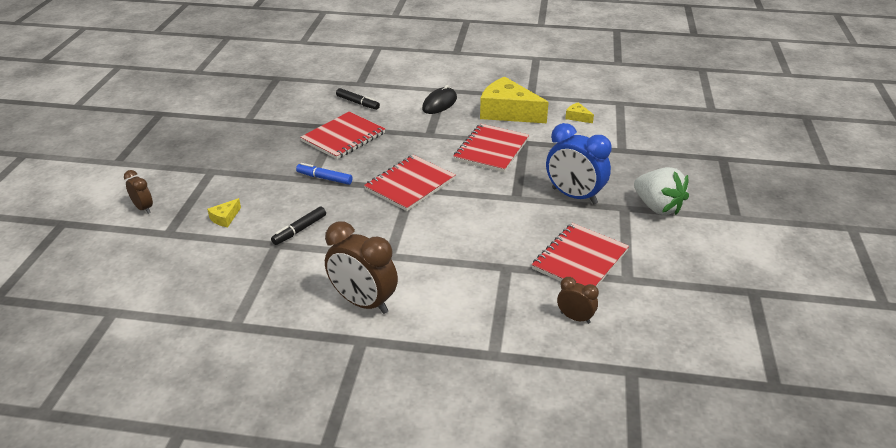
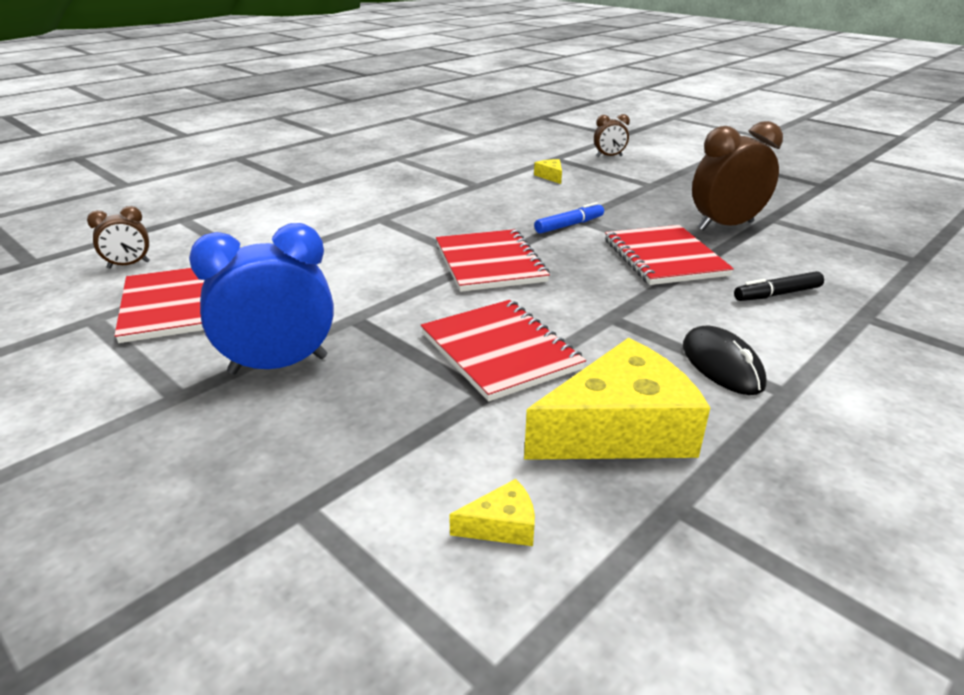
camera: 125 degrees right, 5 degrees down
black marker [271,207,326,245] -> none
brown clock [325,221,398,314] -> brown clock moved to [692,121,783,231]
white strawberry [634,167,689,215] -> none

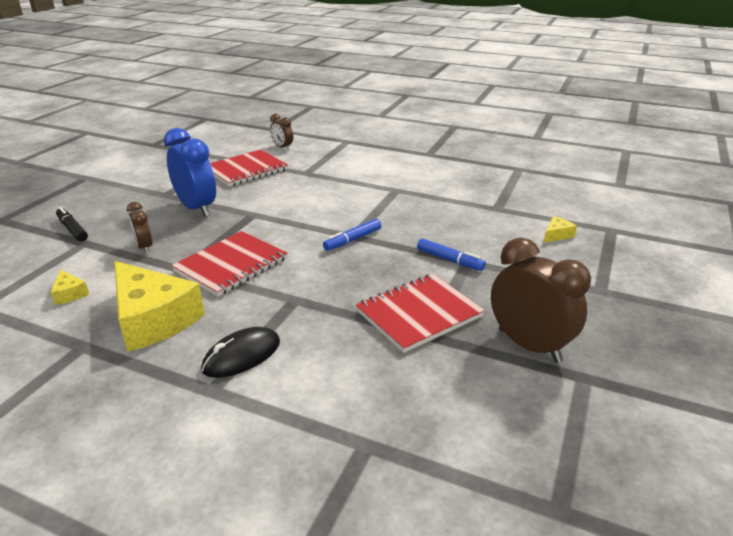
camera: 70 degrees right, 0 degrees up
red notebook [436,229,550,292] -> blue marker [323,219,381,251]
brown clock [594,114,630,157] -> brown clock moved to [127,202,152,253]
black marker [734,271,824,301] -> black marker moved to [56,207,88,242]

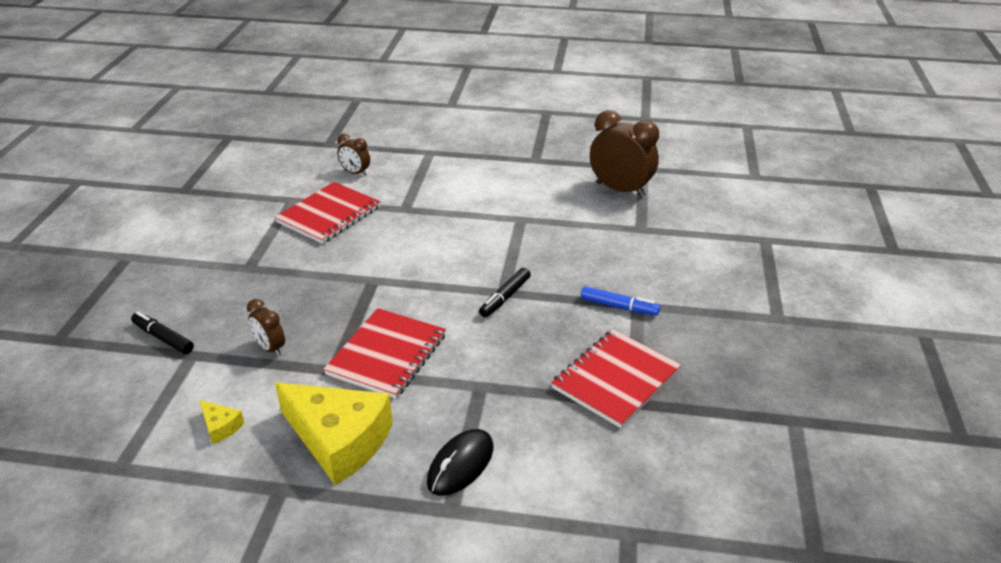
camera: 15 degrees left, 5 degrees up
blue clock [164,128,216,217] -> none
blue marker [323,219,381,251] -> black marker [479,268,531,317]
brown clock [491,238,591,363] -> brown clock moved to [590,110,659,198]
yellow cheese [544,216,577,243] -> none

